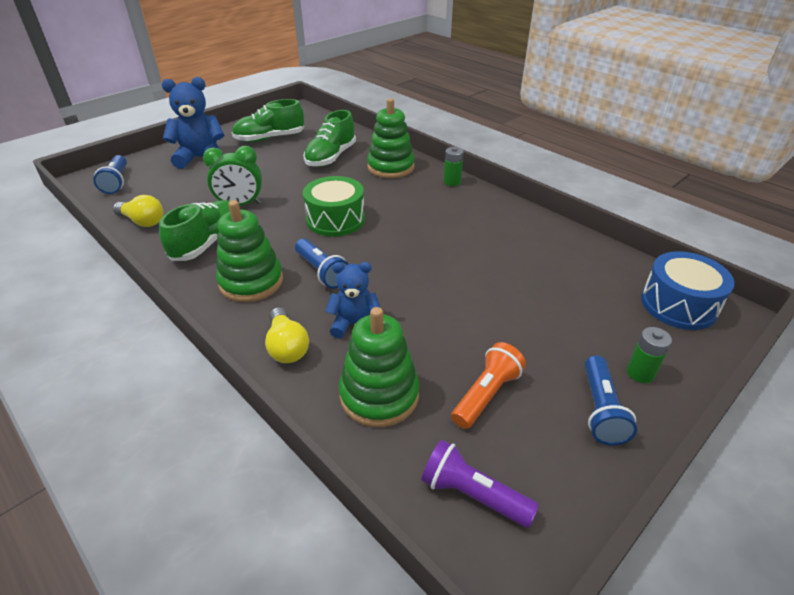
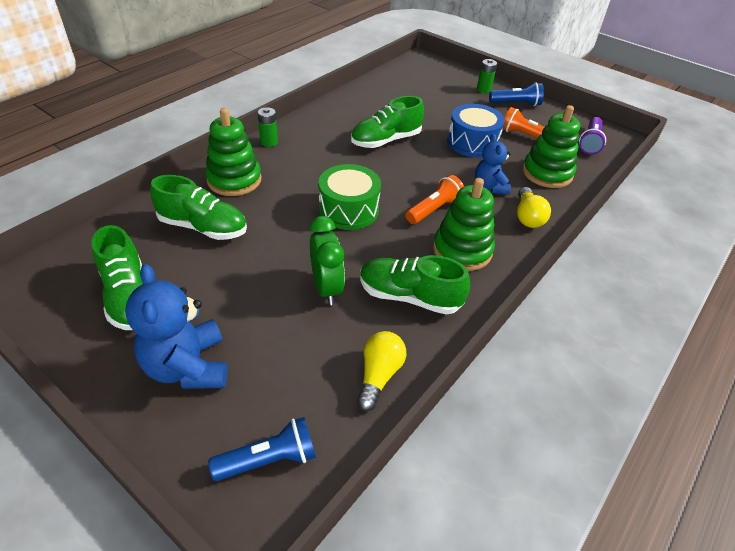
camera: 100 degrees left, 5 degrees up
yellow light bulb [265,307,309,363] -> yellow light bulb turned 120 degrees clockwise [517,187,551,228]
blue flashlight [295,239,348,289] -> orange flashlight [406,175,464,224]
blue drum [641,251,735,330] -> blue drum moved to [447,104,505,158]
none -> green shoe [351,96,424,148]

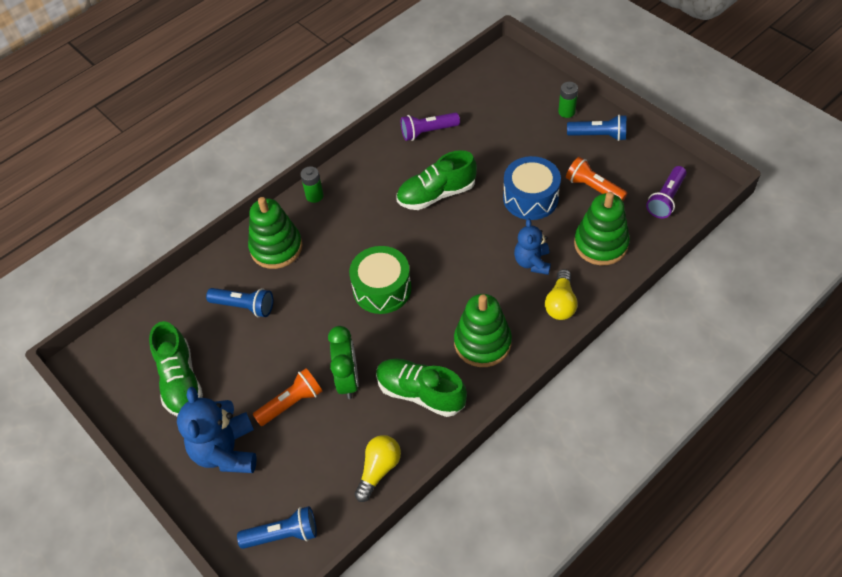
camera: 15 degrees right, 10 degrees up
green shoe [150,175,247,240] -> blue flashlight [206,288,273,317]
orange flashlight [406,175,464,224] -> orange flashlight moved to [253,368,322,426]
none -> purple flashlight [401,112,460,141]

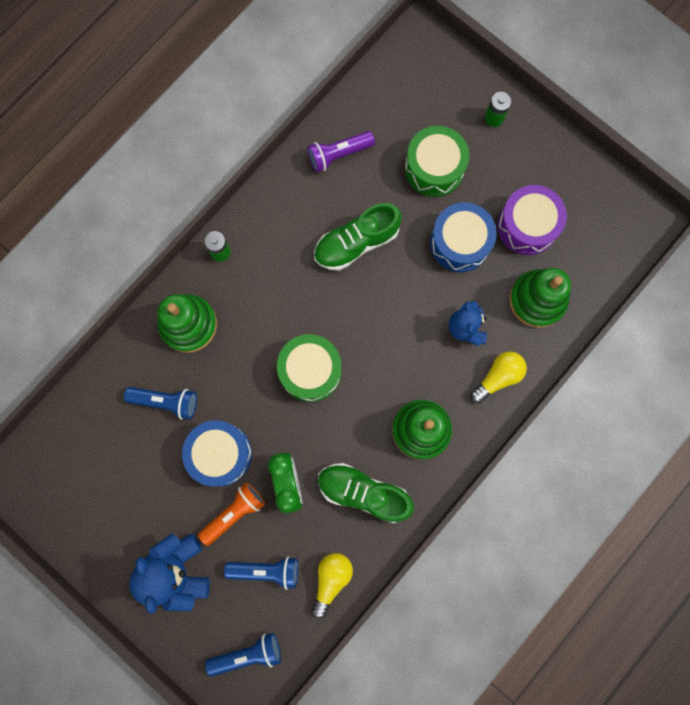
camera: 10 degrees left, 25 degrees up
green shoe [149,321,203,416] -> none
yellow light bulb [545,269,578,320] -> yellow light bulb turned 135 degrees counterclockwise [470,351,527,403]
orange flashlight [566,157,627,201] -> purple drum [497,185,567,255]
blue flashlight [567,114,626,141] -> blue flashlight moved to [224,556,298,590]
purple flashlight [646,166,687,219] -> none
none -> blue drum [182,420,252,487]
none -> green drum [405,126,469,197]

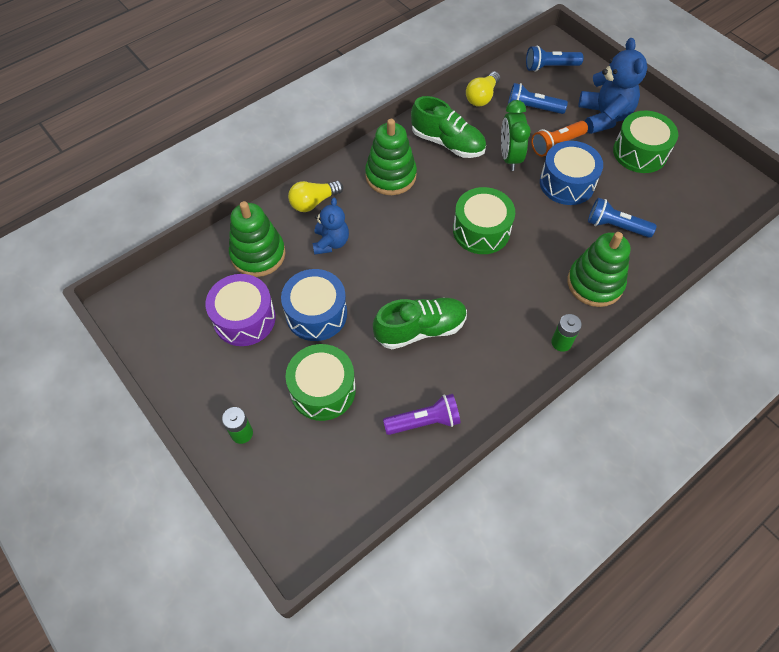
camera: 170 degrees left, 20 degrees down
none -> green drum [613,111,678,173]

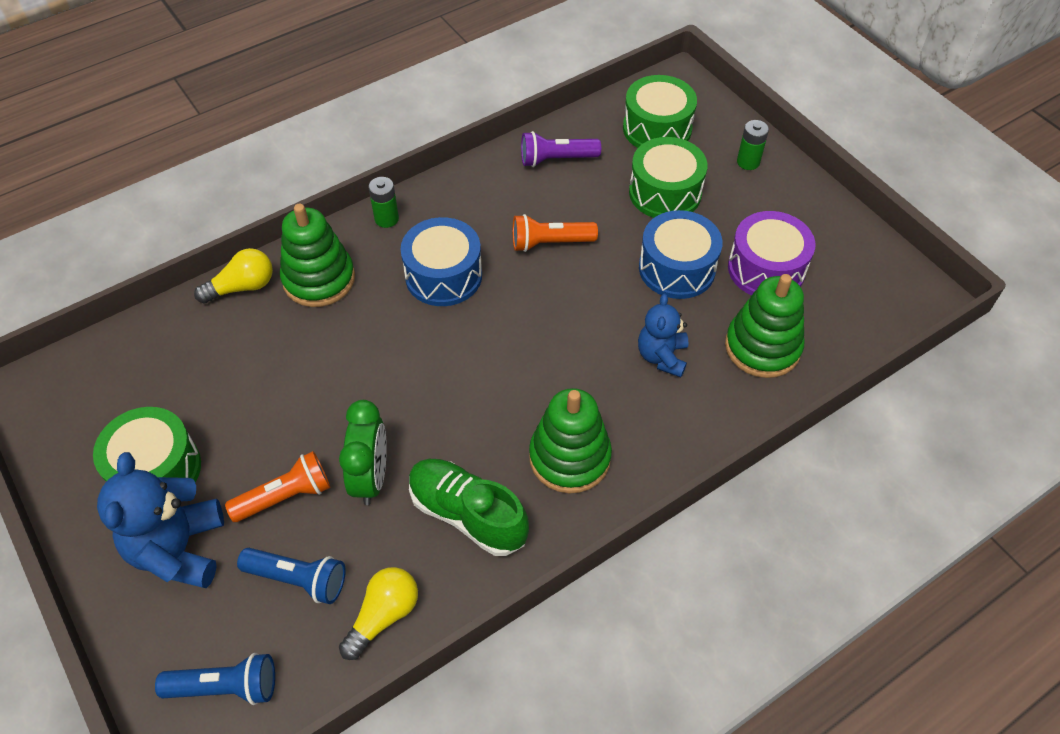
camera: 175 degrees left, 5 degrees down
yellow light bulb [288,180,343,212] -> yellow light bulb moved to [194,248,273,303]
green shoe [373,297,467,349] -> orange flashlight [513,214,598,252]
green drum [453,187,515,254] -> green drum moved to [623,75,697,148]
blue drum [540,141,603,205] -> blue drum moved to [400,217,482,306]
blue flashlight [588,198,657,238] -> none

